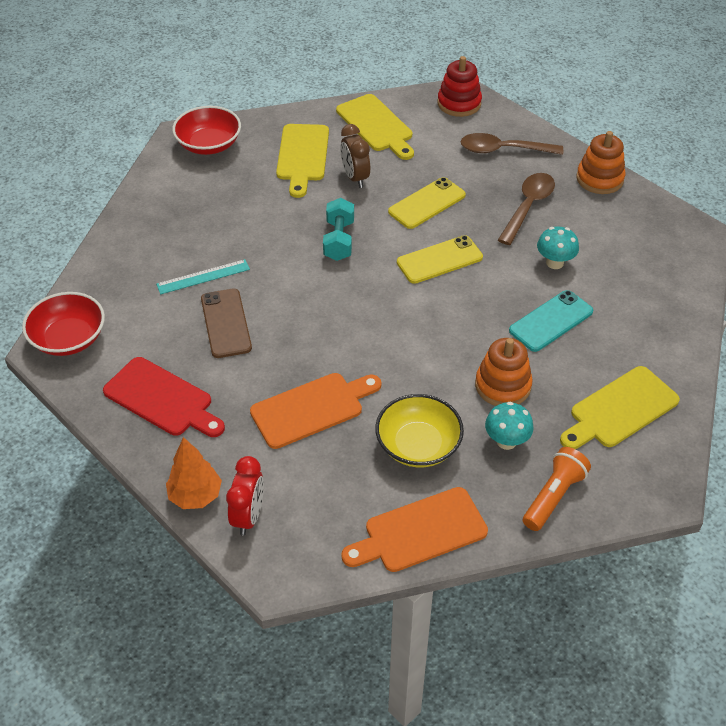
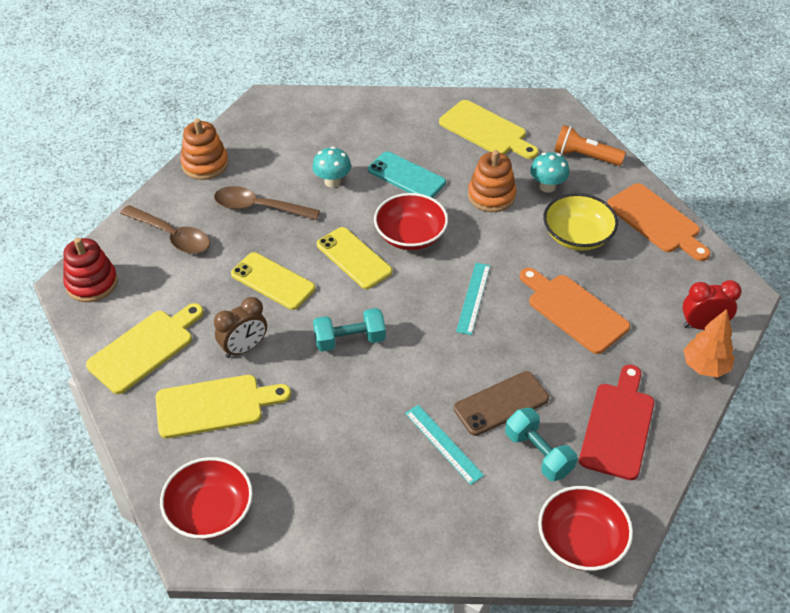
camera: 105 degrees left, 0 degrees up
brown spoon [461,133,563,155] -> brown spoon turned 45 degrees counterclockwise [120,205,210,254]
none -> red bowl [374,193,448,250]
none -> turquoise ruler [456,263,490,335]
none -> turquoise dumbbell [505,408,577,481]

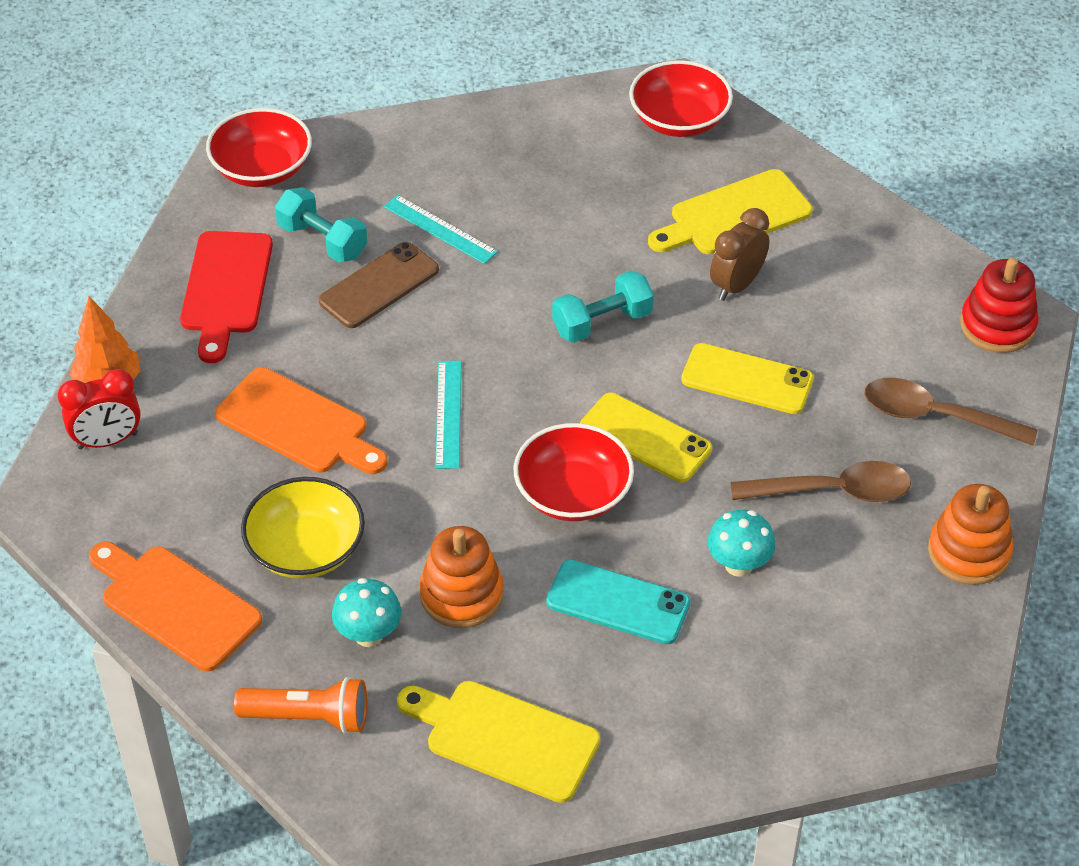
camera: 165 degrees right, 0 degrees up
yellow cutting board [86,303,204,394] -> none

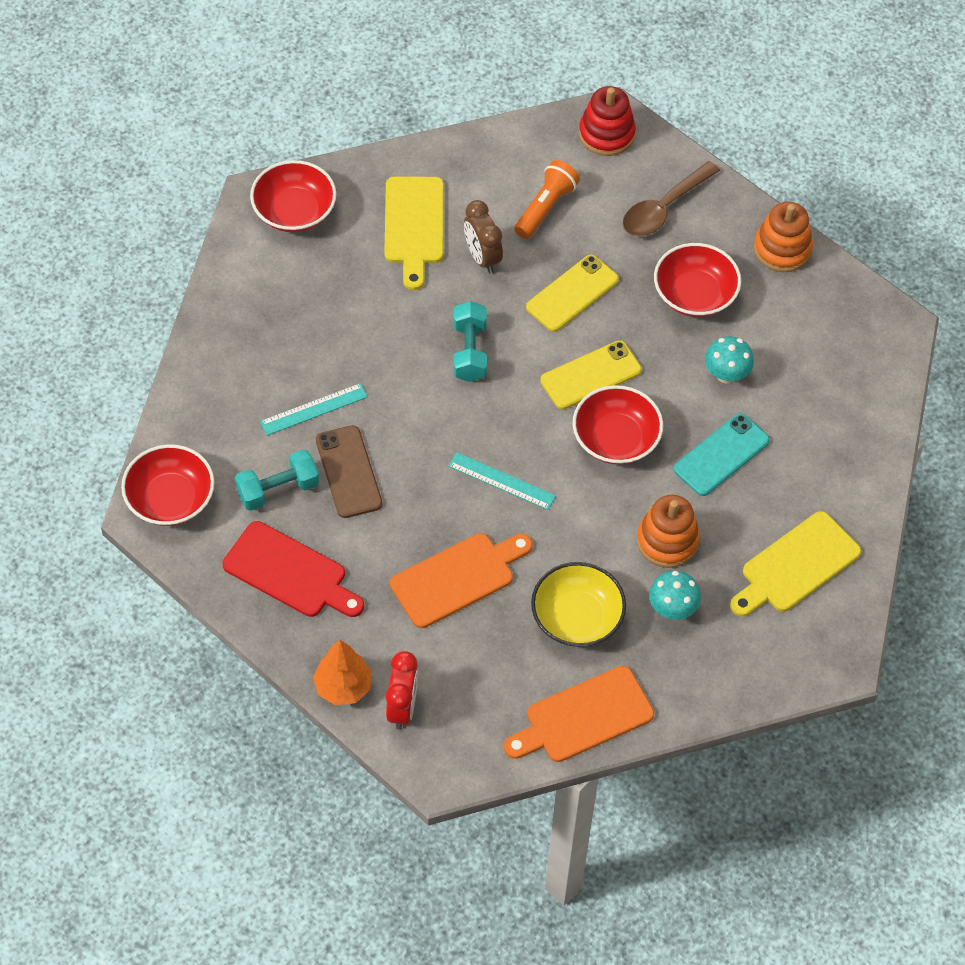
camera: 65 degrees left, 10 degrees up
orange flashlight [234,677,367,734] -> orange flashlight moved to [514,160,580,239]
brown spoon [731,461,911,502] -> red bowl [654,243,741,317]

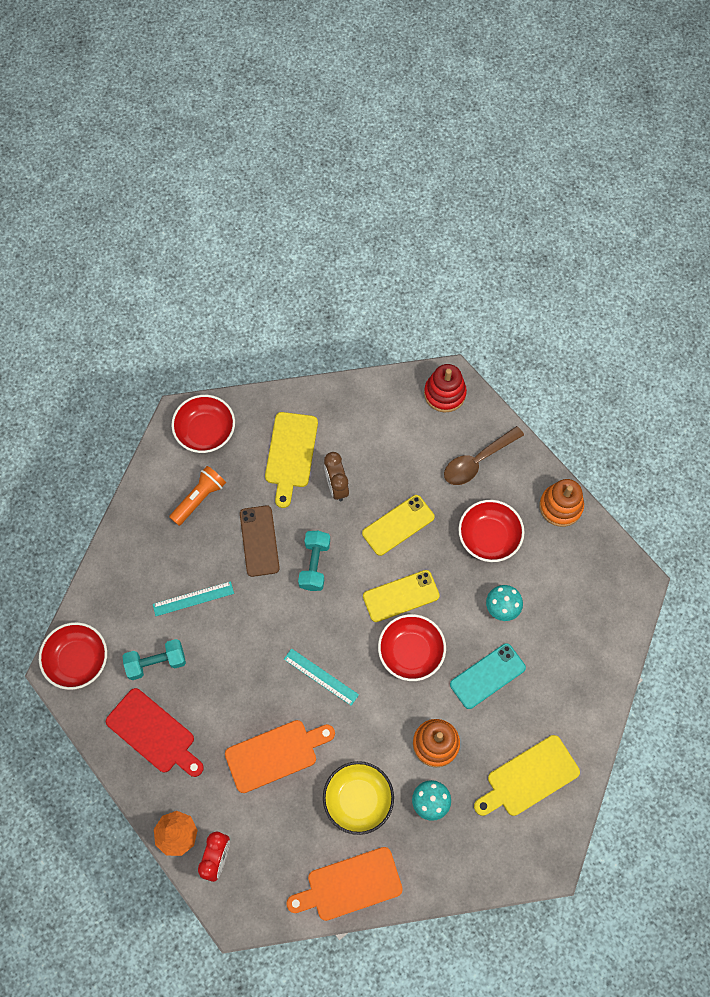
camera: 10 degrees right, 10 degrees up
brown phone [316,425,382,518] -> brown phone moved to [240,505,280,577]
orange flashlight [514,160,580,239] -> orange flashlight moved to [169,466,226,526]

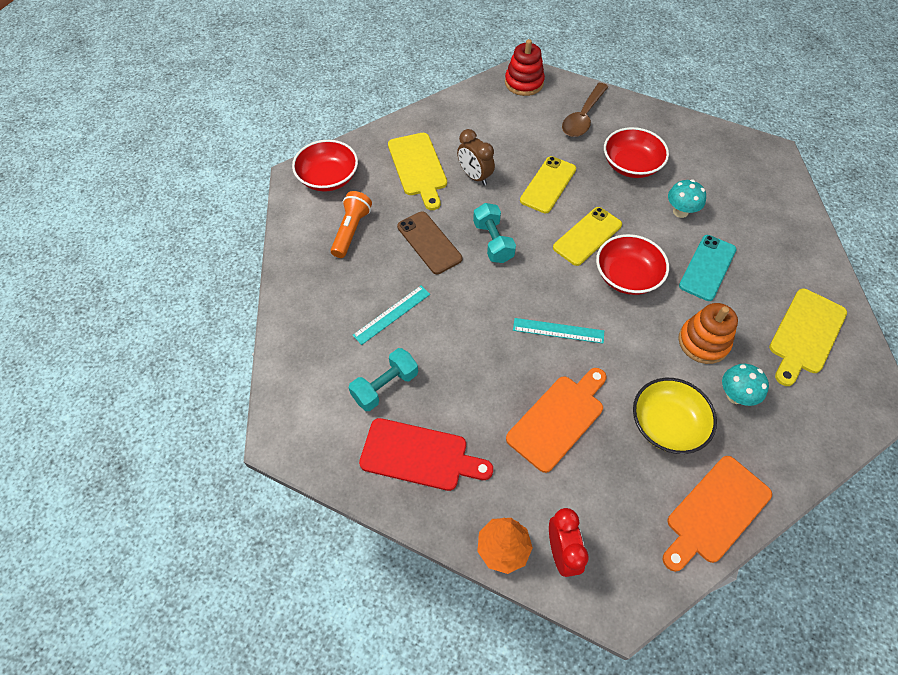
camera: 25 degrees left, 10 degrees down
red bowl [39,622,107,690] -> none
orange stacking toy [539,479,584,527] -> none

